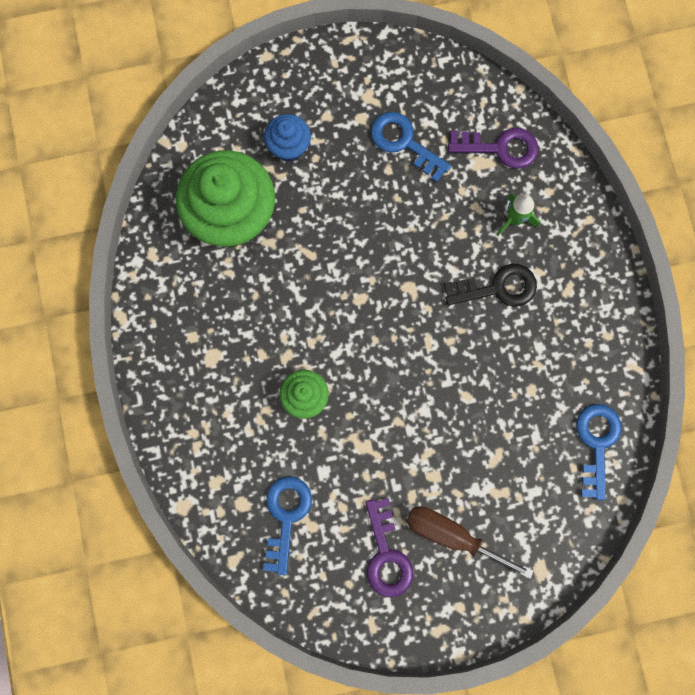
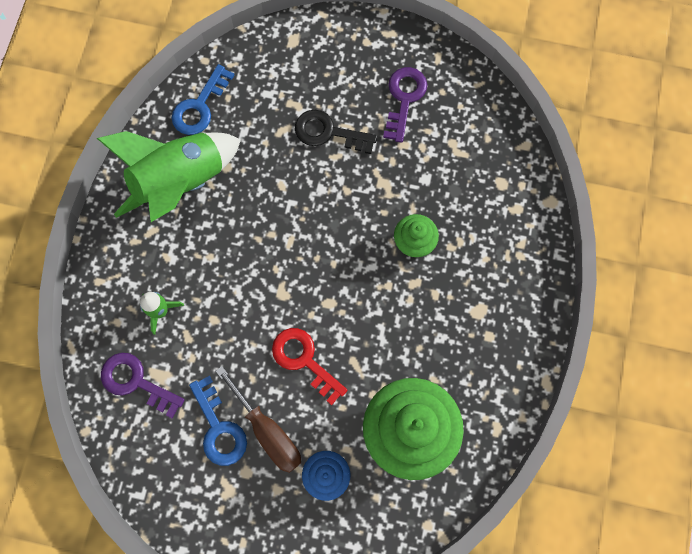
camera: 155 degrees left, 5 degrees down
blue key [263,476,312,575] -> none
brown screwdriver [407,507,534,579] -> brown screwdriver moved to [216,366,301,473]
black key [444,263,537,307] -> black key moved to [295,110,377,154]
none -> green rocket [97,131,241,222]
none -> red key [272,328,348,405]

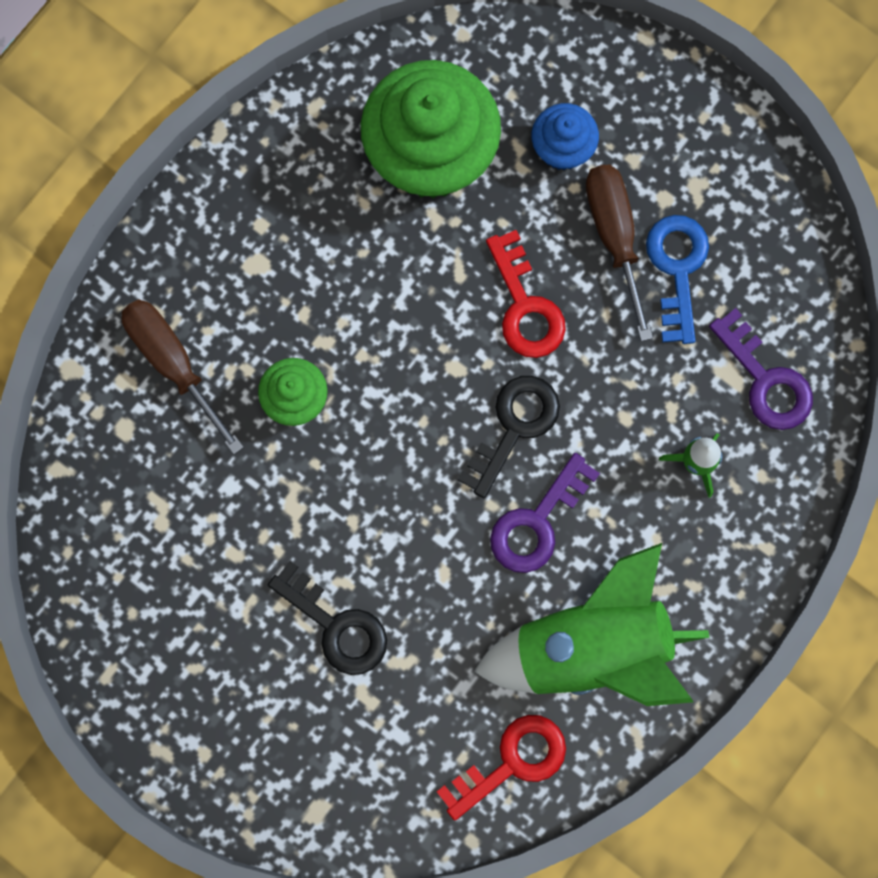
camera: 155 degrees left, 5 degrees up
blue key [172,64,234,135] -> red key [436,715,566,821]
purple key [383,67,427,143] -> purple key moved to [490,453,600,573]
none -> brown screwdriver [121,299,244,454]
none -> black key [458,376,560,498]

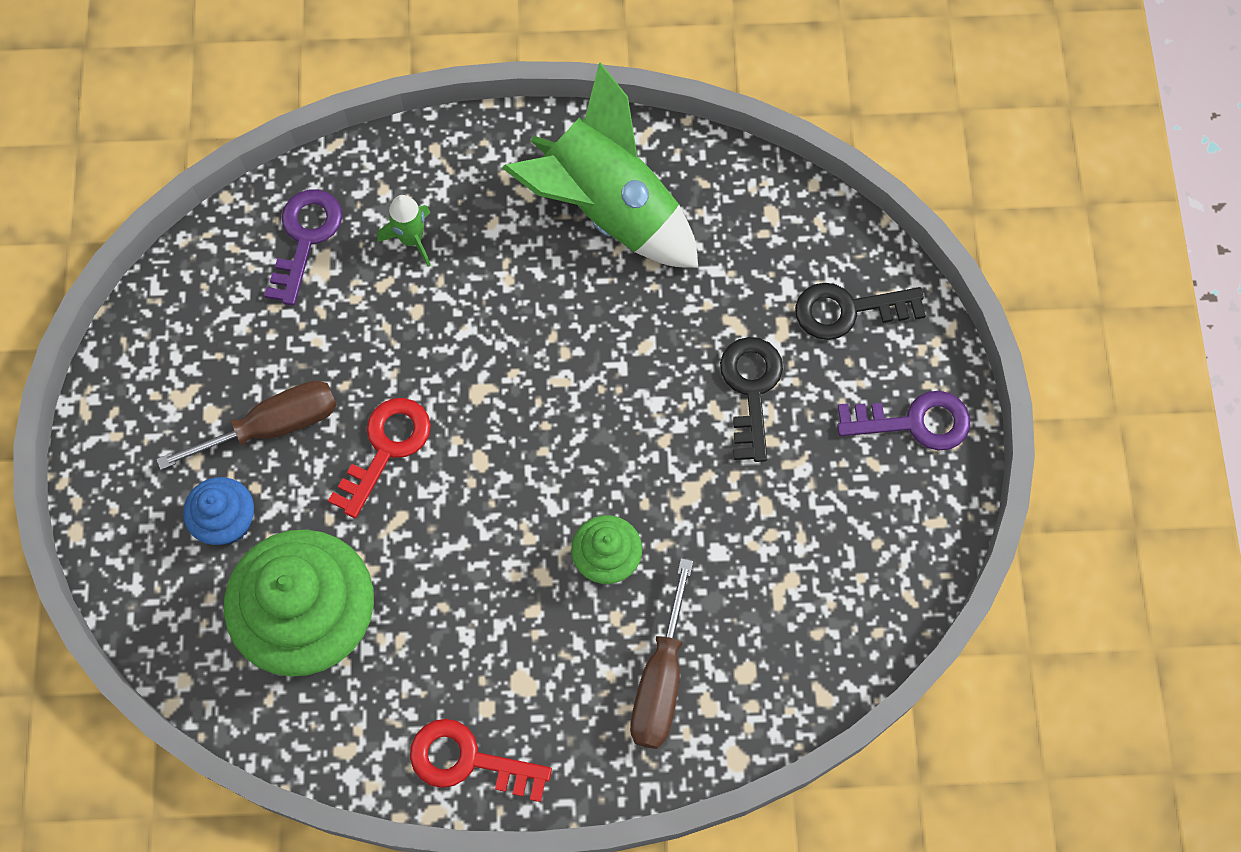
camera: 130 degrees left, 10 degrees down
red key [436,715,566,821] -> red key moved to [410,719,552,802]
black key [458,376,560,498] -> black key moved to [795,283,926,340]
purple key [490,453,600,573] -> purple key moved to [837,391,970,451]
brown screwdriver [586,165,653,341] -> brown screwdriver turned 150 degrees counterclockwise [157,380,337,470]
blue key [646,215,709,344] -> none

